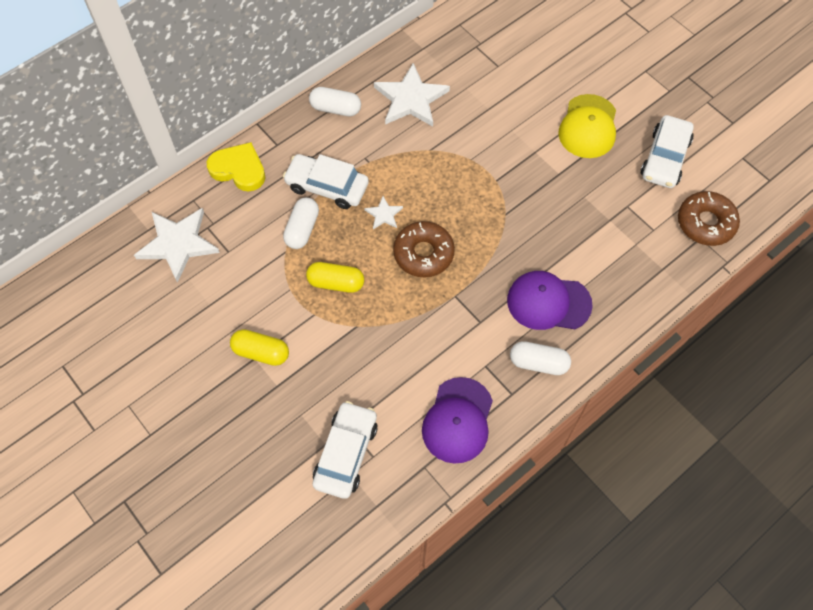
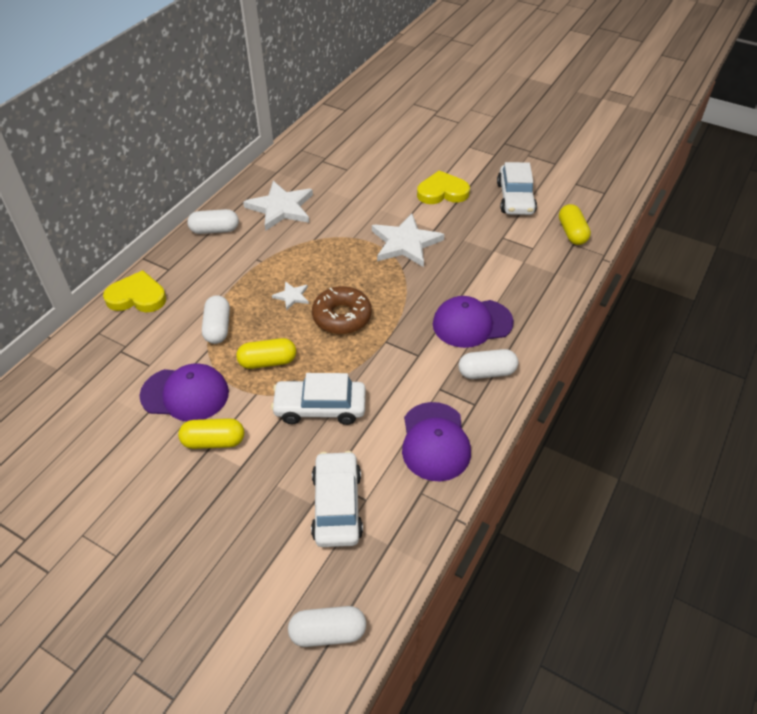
camera: 20 degrees left, 15 degrees down
white star [134,208,220,283] -> white star moved to [372,214,445,267]
white car [283,154,369,209] -> white car moved to [271,373,366,425]
yellow cap [558,94,616,158] -> yellow heart [417,170,470,204]
brown donut [678,191,740,246] -> yellow capsule [559,204,591,245]
none -> purple cap [139,363,229,421]
none -> white capsule [288,606,366,647]

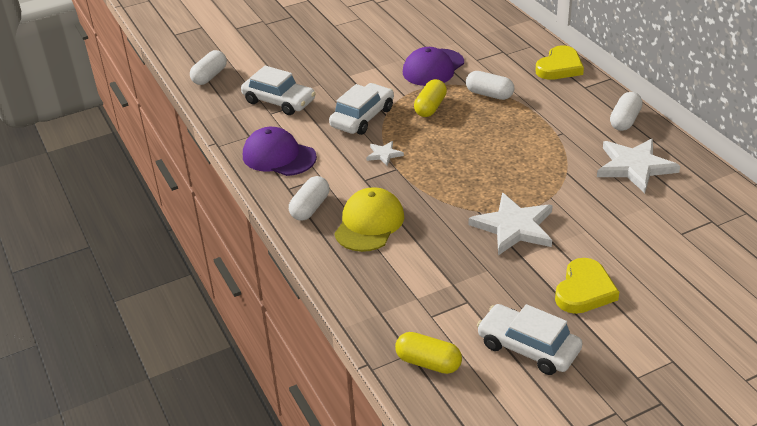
camera: 125 degrees right, 10 degrees down
yellow capsule [178,418,244,449] -> none
white star [272,281,309,311] -> white star moved to [366,141,404,166]
brown donut [312,286,372,334] -> none
purple cap [433,296,514,348] -> yellow cap [334,187,404,252]

